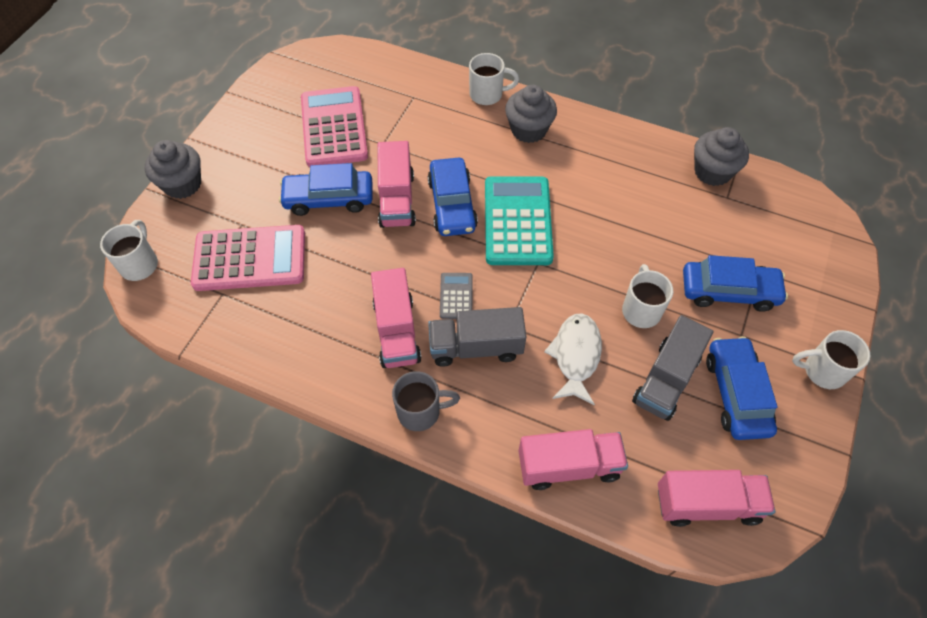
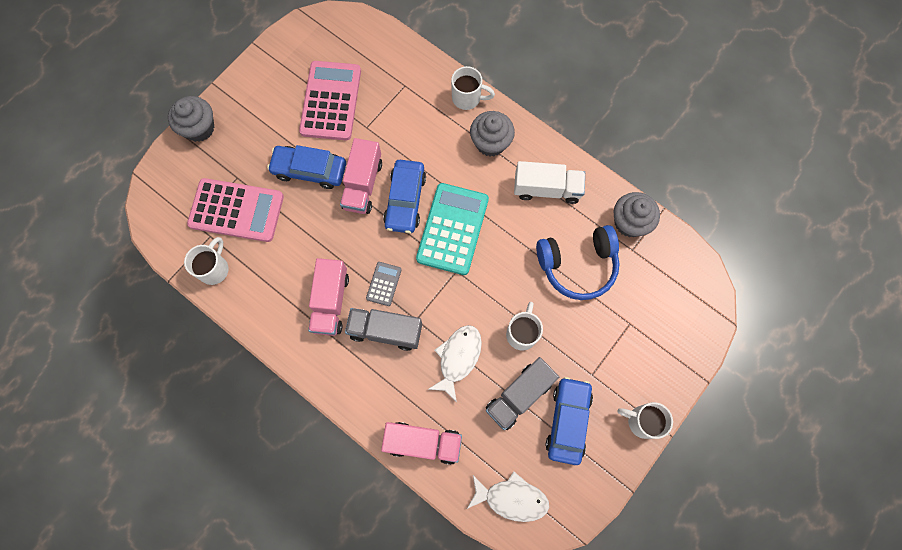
camera: 15 degrees right, 15 degrees up
white mug [100,220,158,281] -> white mug moved to [184,237,229,285]
grey mug [392,371,460,431] -> none
pink truck [658,470,775,527] -> white fish [467,471,549,522]
blue car [683,255,788,312] -> none
none -> white truck [514,161,585,204]
none -> blue headphones [536,225,619,300]

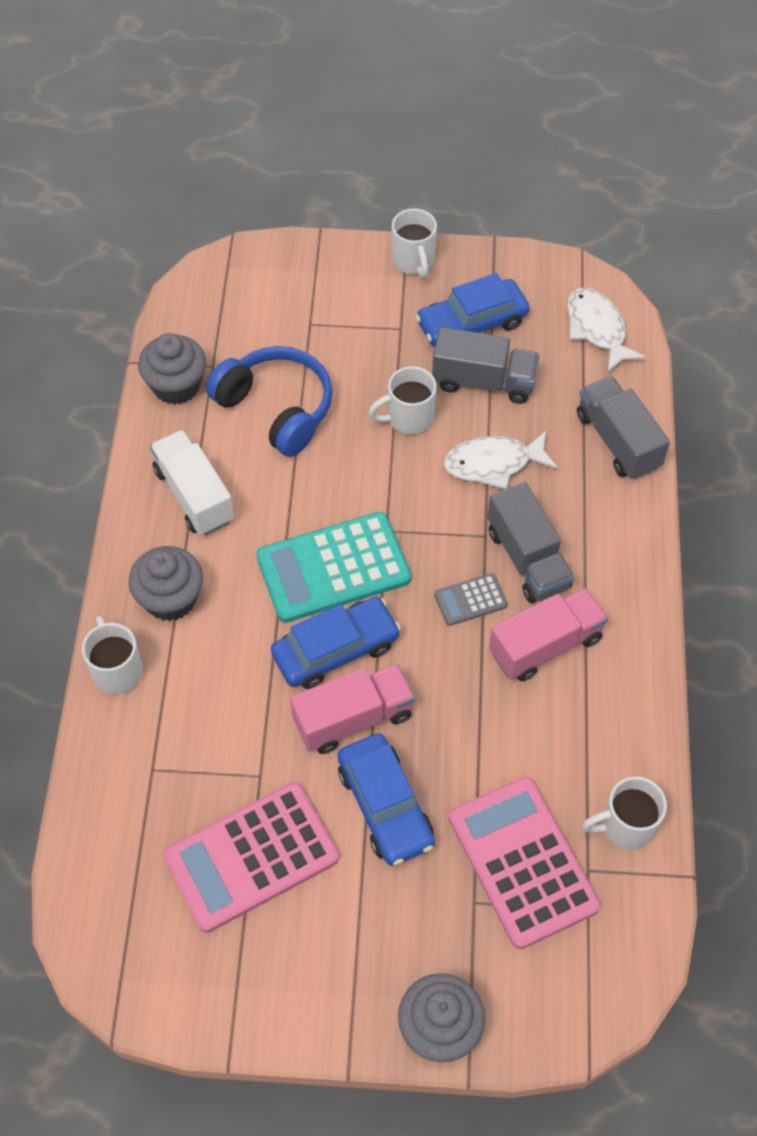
camera: 125 degrees left, 15 degrees down
pink truck [381,422,462,465] -> grey truck [577,376,670,480]

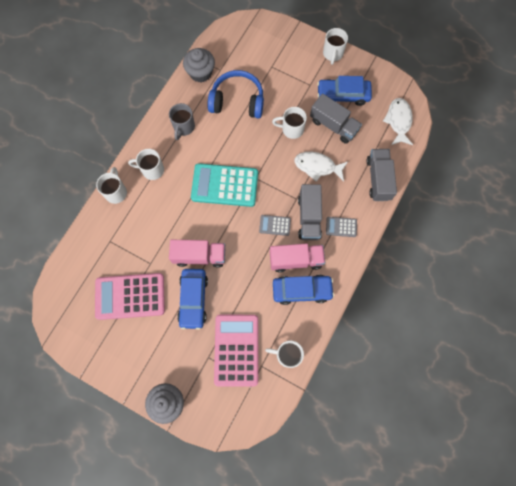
camera: 25 degrees right, 15 degrees up
grey cupcake [128,546,203,621] -> white mug [128,149,164,180]
white truck [150,430,234,536] -> grey mug [169,103,195,140]
blue headphones [206,346,332,457] -> blue headphones turned 60 degrees counterclockwise [207,70,264,119]
blue car [271,597,401,689] -> blue car moved to [273,275,334,305]
none -> grey calculator [326,217,357,237]

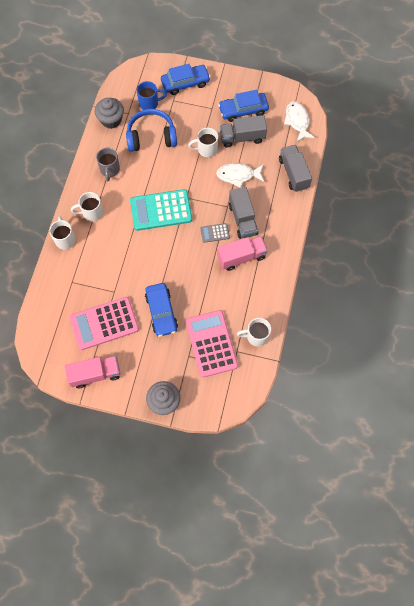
camera: 15 degrees left, 5 degrees down
pink truck [169,240,225,268] -> pink truck moved to [65,356,120,388]
blue car [273,275,334,305] -> blue car moved to [161,64,211,95]
grey truck [310,93,362,144] -> grey truck turned 150 degrees clockwise [220,115,267,148]
white mug [323,28,348,65] -> none
grey calculator [326,217,357,237] -> none
none -> blue mug [137,81,167,110]

